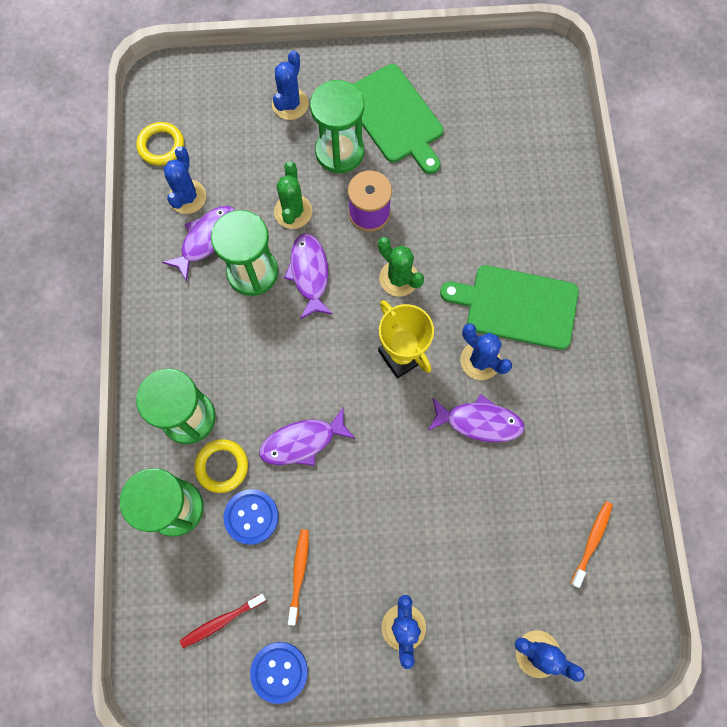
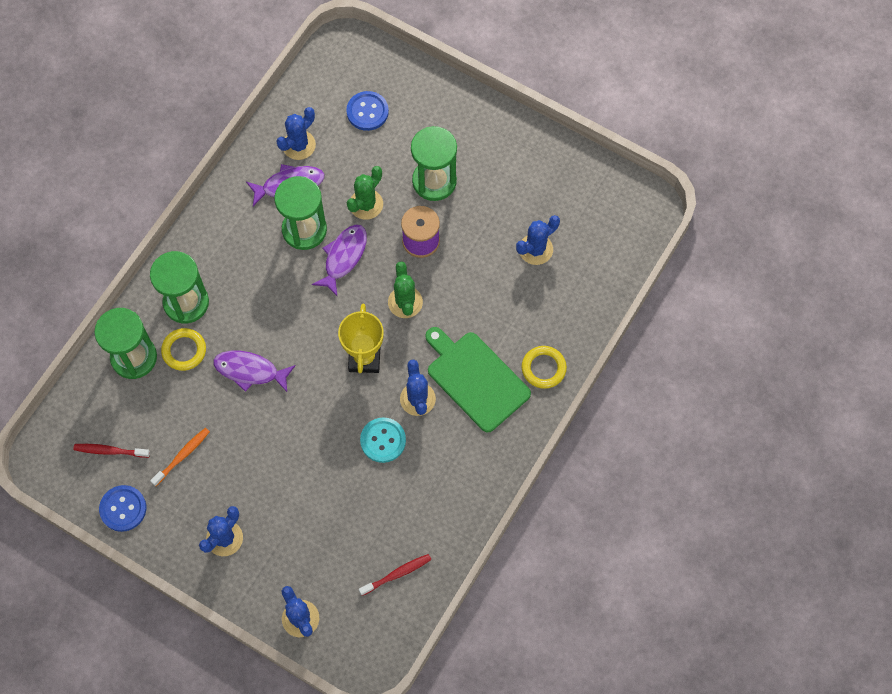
camera: 35 degrees right, 5 degrees down
yellow ring [136,122,184,166] -> yellow ring moved to [522,346,567,389]
blue button [224,489,279,545] -> blue button moved to [346,91,389,131]
blue cactus [272,51,309,120] -> blue cactus moved to [516,215,560,265]
green cutting board [353,64,443,174] -> none
purple fish [428,394,525,442] -> turquoise button [360,417,406,463]
orange toothbrush [571,501,613,588] -> red toothbrush [359,554,431,596]

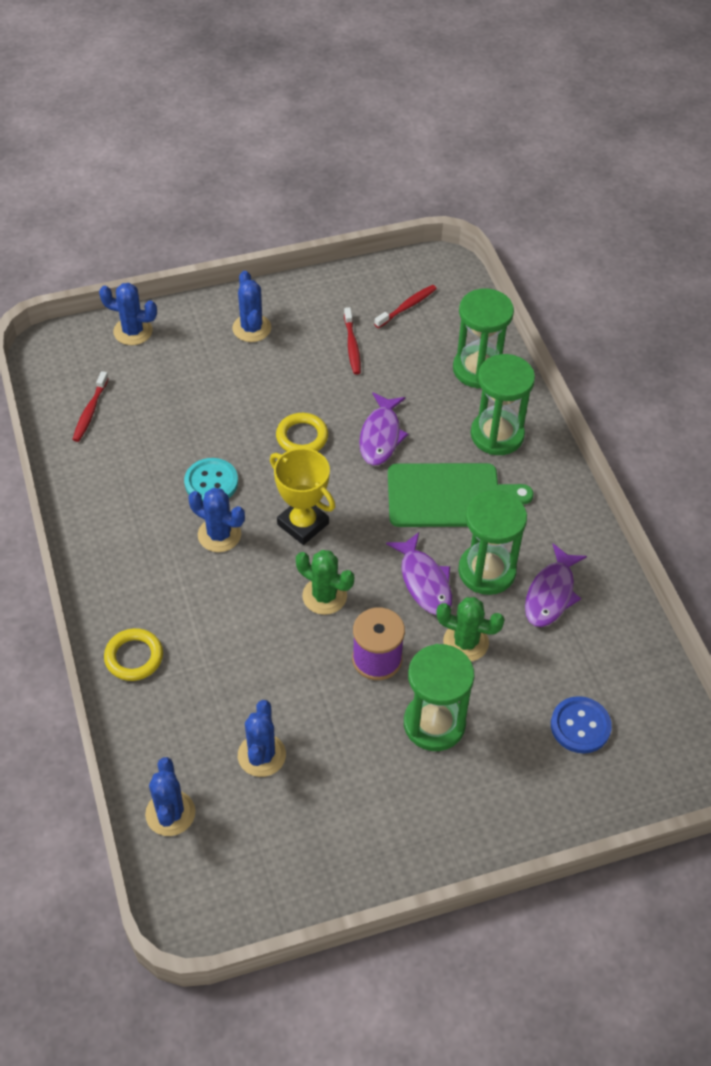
camera: 130 degrees right, 15 degrees down
blue button [99,485,146,532] -> none
orange toothbrush [150,428,210,486] -> red toothbrush [344,307,361,374]
yellow ring [161,328,206,371] -> yellow ring moved to [276,413,328,451]
purple fish [213,351,296,392] -> purple fish turned 135 degrees clockwise [359,392,409,465]
blue cactus [276,107,316,160] -> blue cactus moved to [145,757,195,836]
green cactus [347,166,383,220] -> green cactus turned 60 degrees counterclockwise [436,597,505,661]
green cutting board [425,327,531,433] -> green cutting board moved to [388,463,534,527]

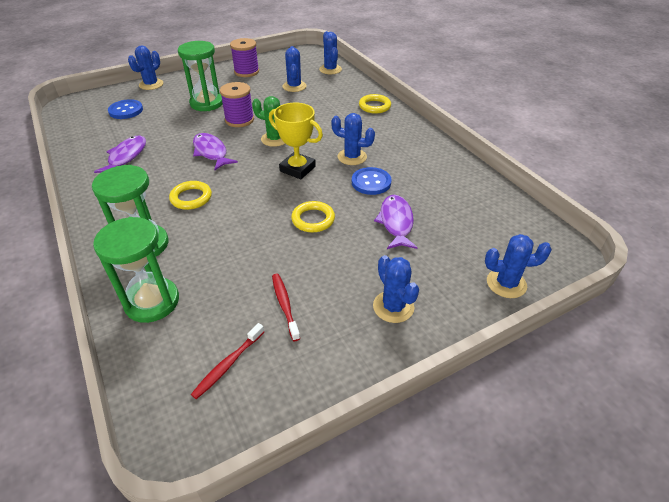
camera: 170 degrees right, 10 degrees down
red toothbrush [72,371,109,442] -> none
turquoise button [184,458,238,501] -> blue button [352,167,392,195]
purple fish [359,392,409,465] -> purple fish moved to [374,195,418,249]
green cutting board [388,463,534,527] -> yellow ring [169,181,212,210]
green cactus [436,597,505,661] -> none
green hourglass [458,490,527,595] -> none
none -> blue cactus [128,46,163,90]
none -> purple spool [230,38,259,77]

